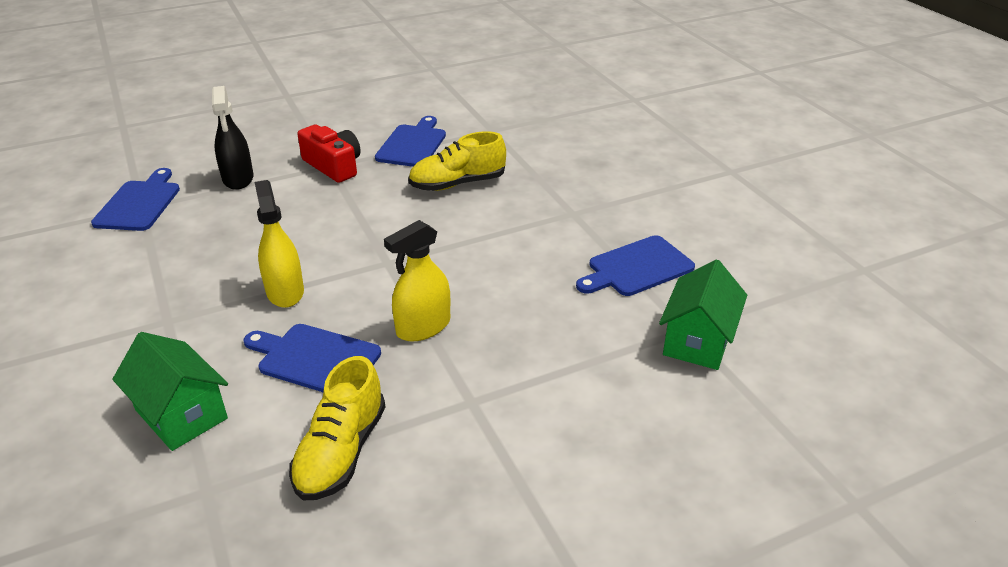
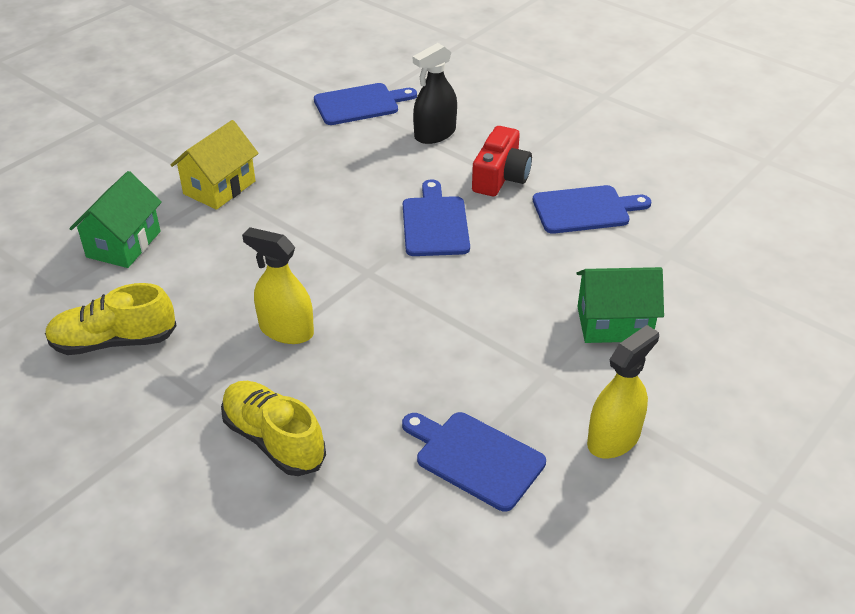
camera: 65 degrees right, 5 degrees up
blue cutting board [244,324,381,392] -> blue cutting board moved to [403,179,470,256]
yellow spray bottle [255,180,304,308] -> yellow spray bottle moved to [587,325,659,459]
yellow shoe [408,131,506,191] -> yellow shoe moved to [221,381,326,476]
green house [659,260,747,370] -> green house moved to [576,267,664,343]
none -> yellow house [171,120,259,210]

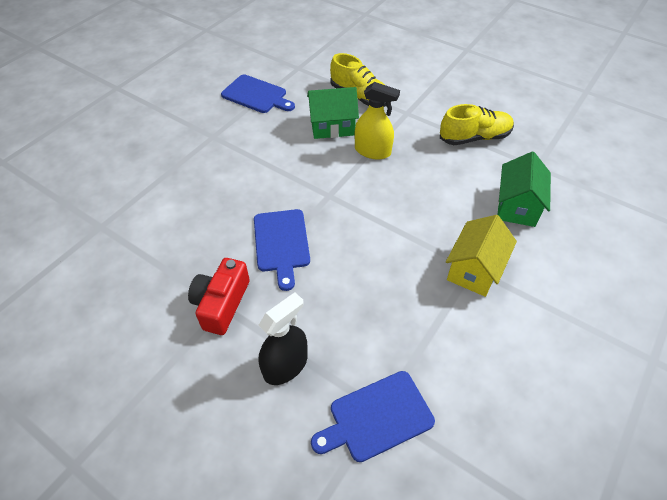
camera: 175 degrees right, 10 degrees up
blue cutting board [533,185,651,234] -> none
green house [576,267,664,343] -> green house moved to [307,87,359,139]
yellow spray bottle [587,325,659,459] -> none

